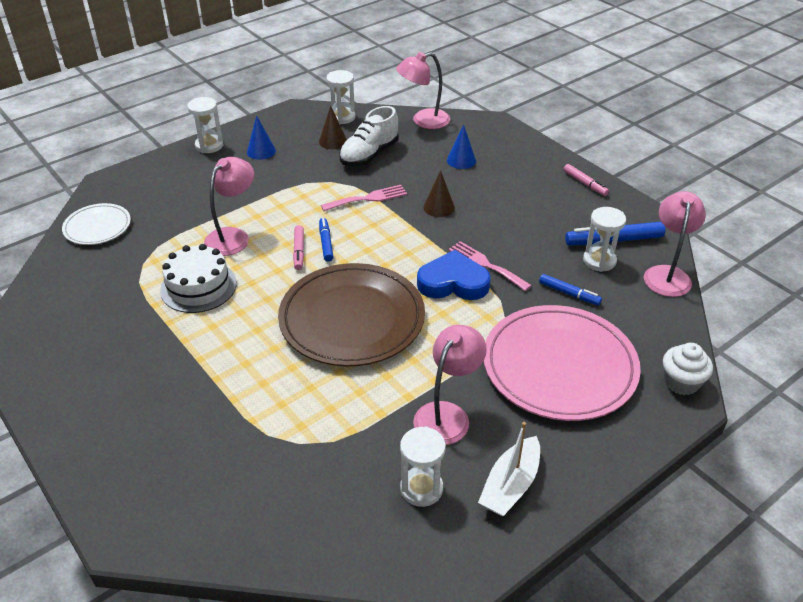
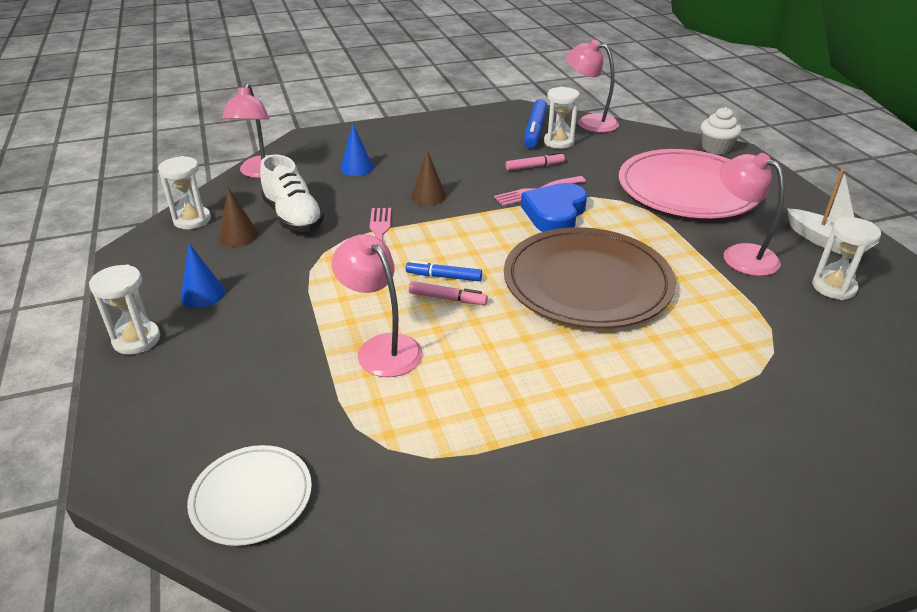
camera: 70 degrees left, 5 degrees down
white cake [160,244,237,313] -> none
blue marker [539,274,602,305] -> none
pink marker [563,164,609,196] -> pink marker moved to [506,152,565,171]

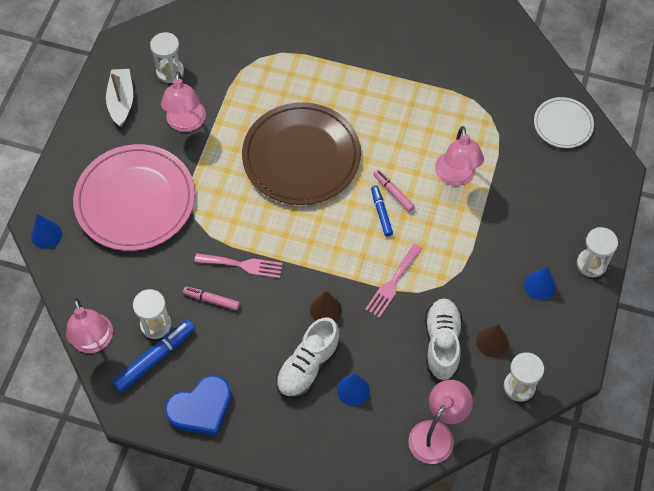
camera: 145 degrees left, 25 degrees up
blue marker [406,260,482,281] -> blue marker turned 150 degrees counterclockwise [371,185,393,236]
blue heart [521,183,587,232] -> blue heart moved to [165,375,231,436]
white cupcake [701,107,742,155] -> blue cone [31,214,62,249]
none -> white shoe [276,317,340,398]

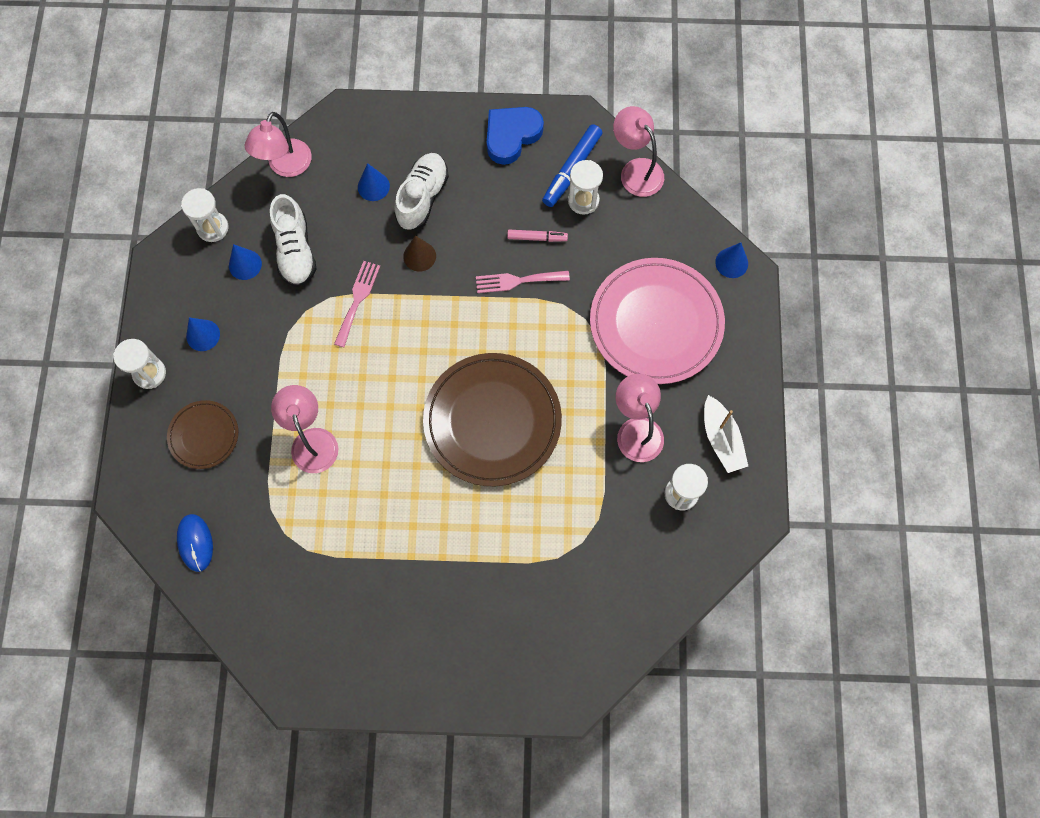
camera: 165 degrees right, 10 degrees up
blue marker [371,185,393,236] -> none
pink marker [373,170,415,212] -> none
brown cone [476,324,509,357] -> blue cone [229,244,262,280]
white plate [534,97,594,148] -> blue mouse [177,514,213,572]
none -> brown plate [167,400,238,469]

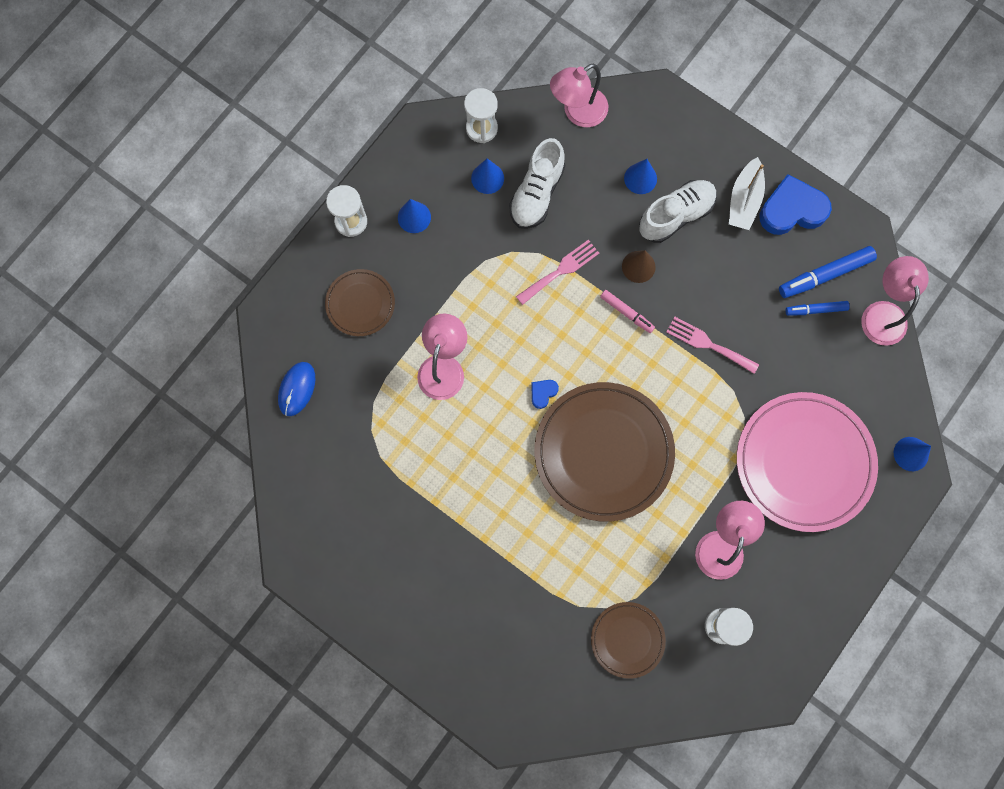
camera: 35 degrees right, 5 degrees up
pink marker [507,230,568,242] -> pink marker moved to [600,290,655,333]
white hourglass [568,160,603,215] -> blue marker [785,301,850,316]
white boat [704,395,748,473] -> white boat moved to [729,157,765,230]
none -> blue heart [532,380,559,409]
none -> brown plate [591,602,666,679]

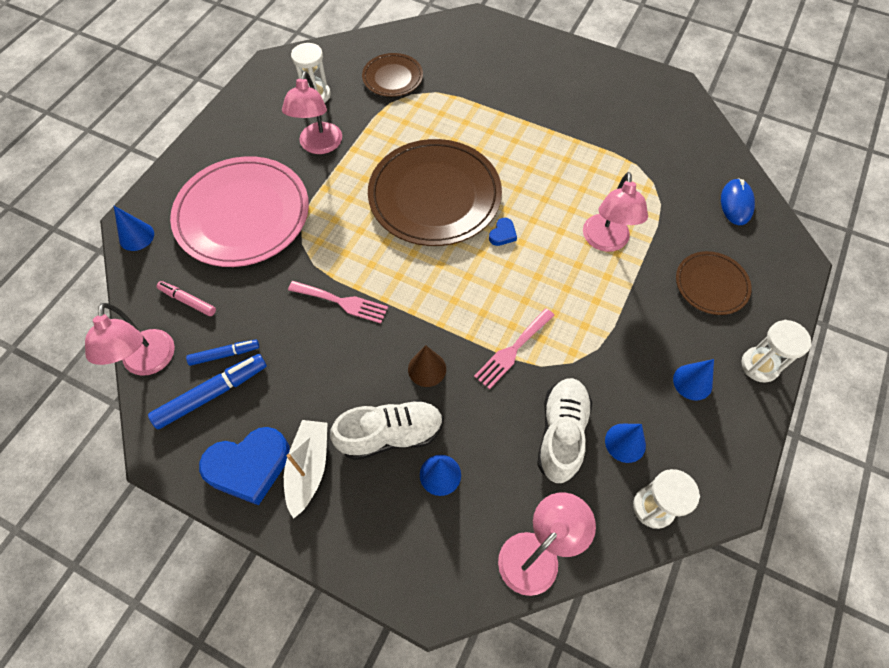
camera: 170 degrees right, 15 degrees down
pink marker [600,290,655,333] -> pink marker moved to [157,281,216,316]
white shoe [639,180,717,243] -> white shoe turned 150 degrees counterclockwise [330,400,443,460]

